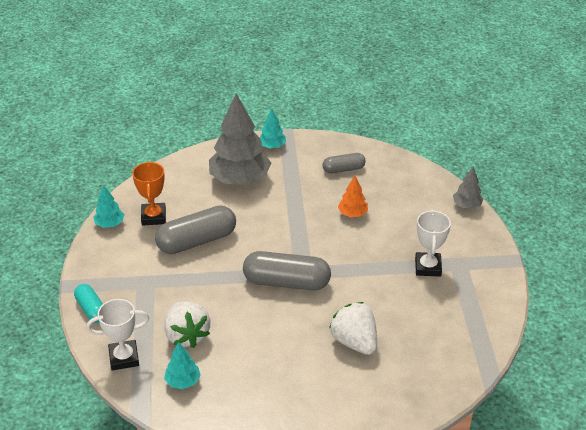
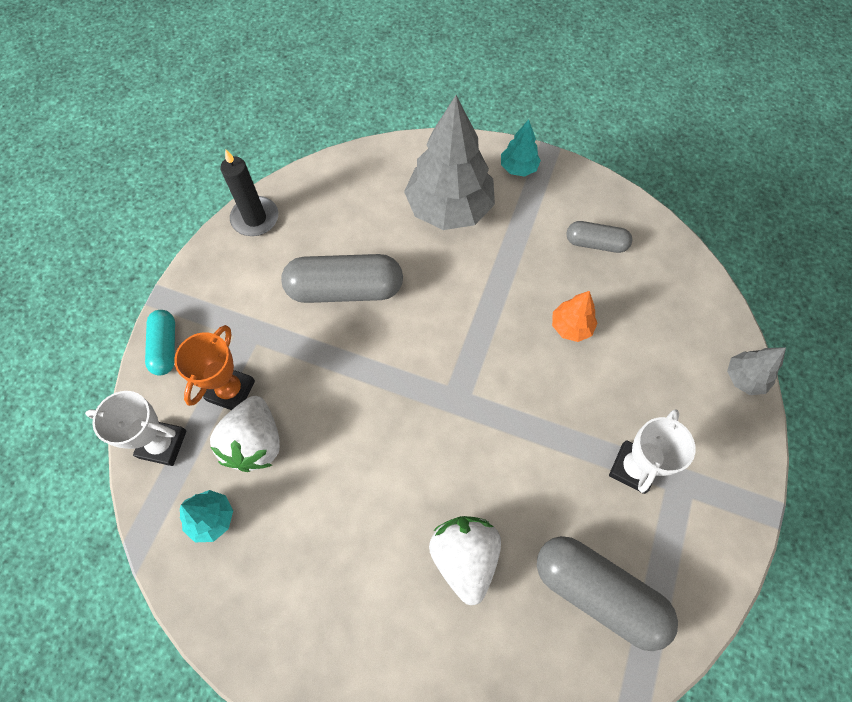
camera: 25 degrees right, 25 degrees up
turquoise tree [93,185,124,228] -> black candle [220,149,278,236]
orange trophy [132,161,166,226] -> orange trophy moved to [174,325,255,410]
grey capsule [243,251,331,290] -> grey capsule moved to [537,536,678,651]

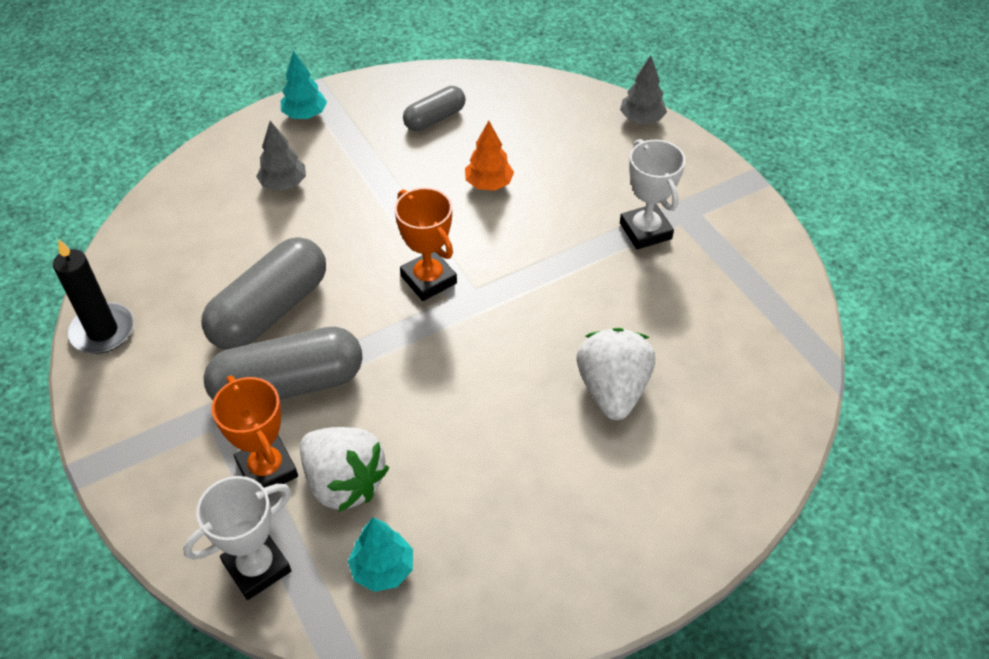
camera: 50 degrees left, 15 degrees down
turquoise capsule [145,310,175,376] -> none
grey tree [404,95,495,230] -> grey tree [256,121,306,191], size x0.47
white strawberry [429,516,501,605] -> white strawberry turned 60 degrees clockwise [576,328,655,420]
grey capsule [537,536,678,651] -> grey capsule moved to [203,327,363,400]
none -> orange trophy [395,188,457,301]

